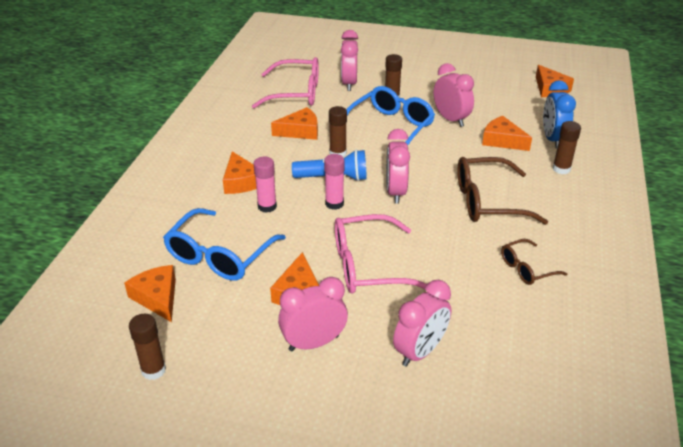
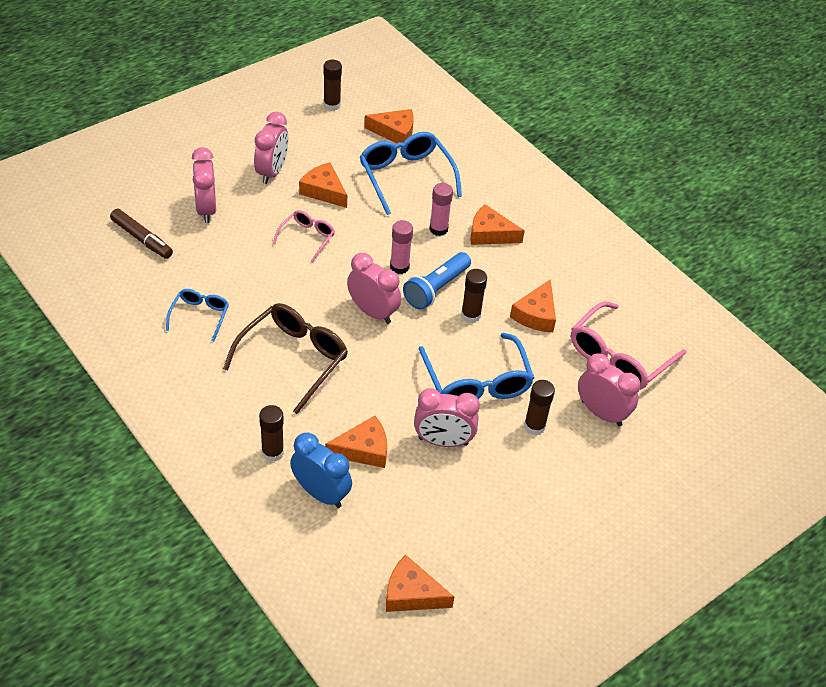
camera: 125 degrees right, 10 degrees up
pink glasses [335,214,427,294] -> pink glasses [273,210,335,263], size x0.55
brown glasses [501,239,567,285] -> blue glasses [166,289,229,342]
none -> brown marker [110,209,173,259]

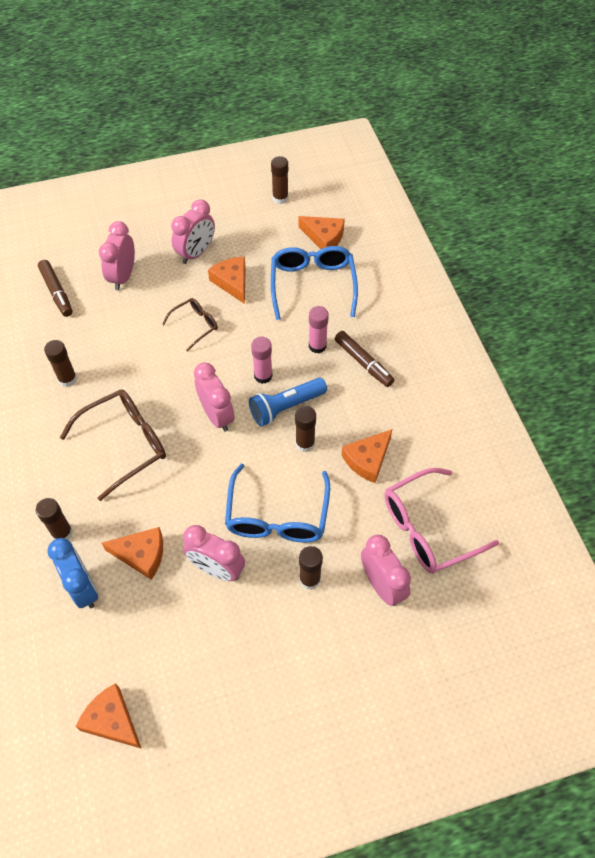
camera: 25 degrees right, 10 degrees up
blue glasses [166,289,229,342] -> brown glue stick [44,340,77,387]
pink glasses [273,210,335,263] -> brown glasses [162,298,218,352]
orange cheese [470,204,525,245] -> brown marker [335,331,394,387]

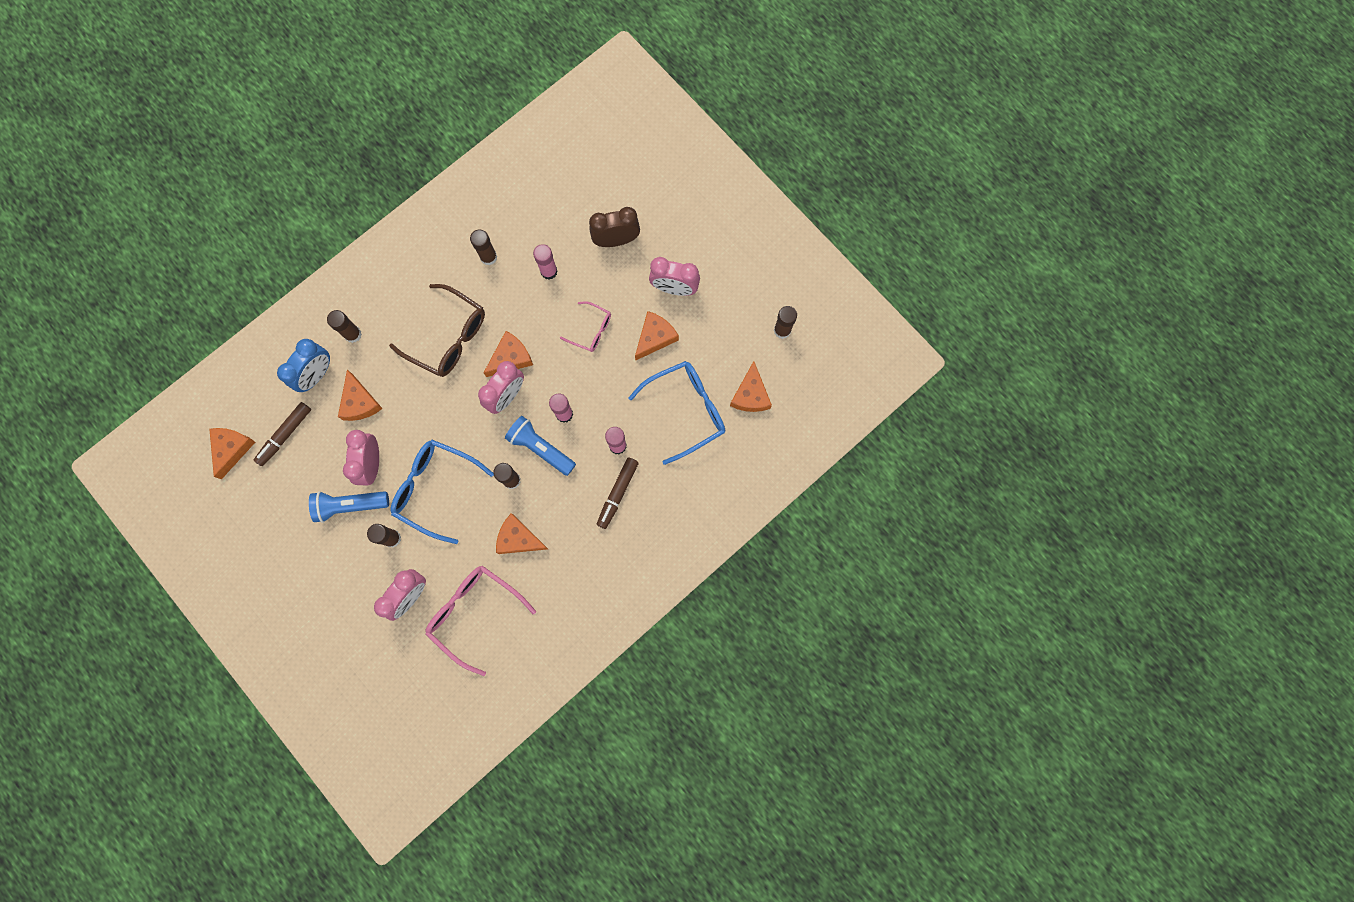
camera: 65 degrees right, 20 degrees up
brown marker [38,260,73,317] -> brown marker moved to [254,402,311,466]
pink clock [99,221,135,290] -> brown clock [589,207,640,247]
brown glasses [162,298,218,352] -> pink glasses [560,302,611,352]
blue glasses [225,464,330,543] -> blue glasses turned 45 degrees clockwise [391,440,494,544]
none -> blue flashlight [309,491,389,523]
none -> orange cheese [484,331,533,377]
none -> pink glue stick [533,244,558,280]

